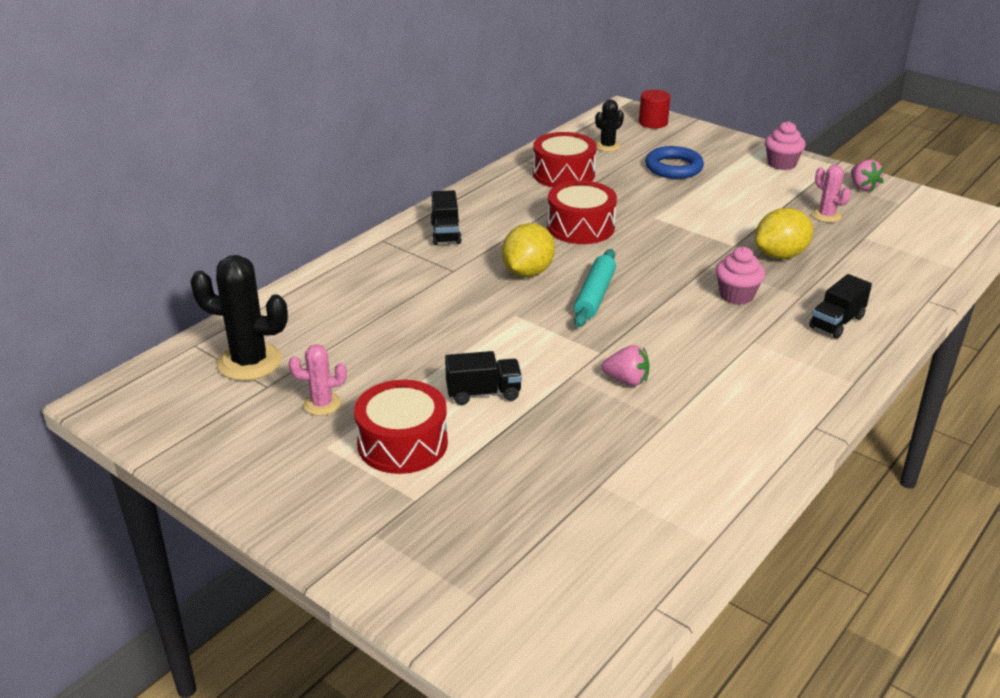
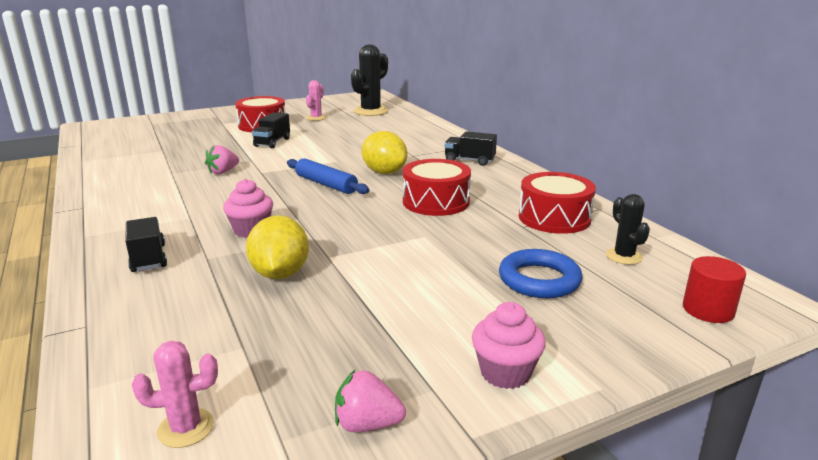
camera: 115 degrees right, 10 degrees down
turquoise rolling pin [574,249,616,327] -> blue rolling pin [287,158,369,194]
pink cactus [812,165,851,222] -> pink cactus moved to [132,341,218,448]

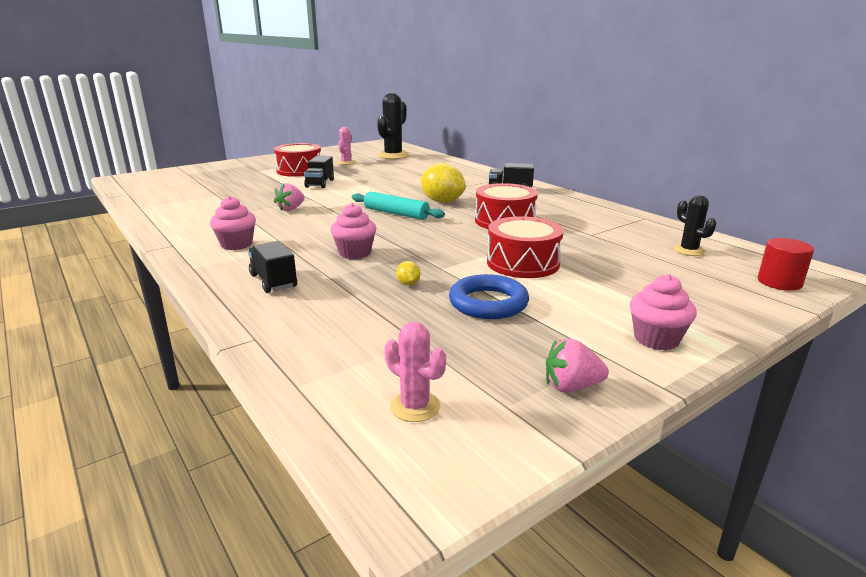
camera: 10 degrees left, 0 degrees up
pink cactus [132,341,218,448] -> pink cactus turned 60 degrees clockwise [384,322,446,422]
yellow lemon [246,215,309,279] -> yellow lemon [396,261,420,286], size x0.43
blue rolling pin [287,158,369,194] -> turquoise rolling pin [352,191,445,220]
blue ring [499,249,583,298] -> blue ring moved to [449,274,529,319]
red drum [519,172,596,234] -> red drum moved to [487,216,564,278]
none -> pink cupcake [210,196,256,250]

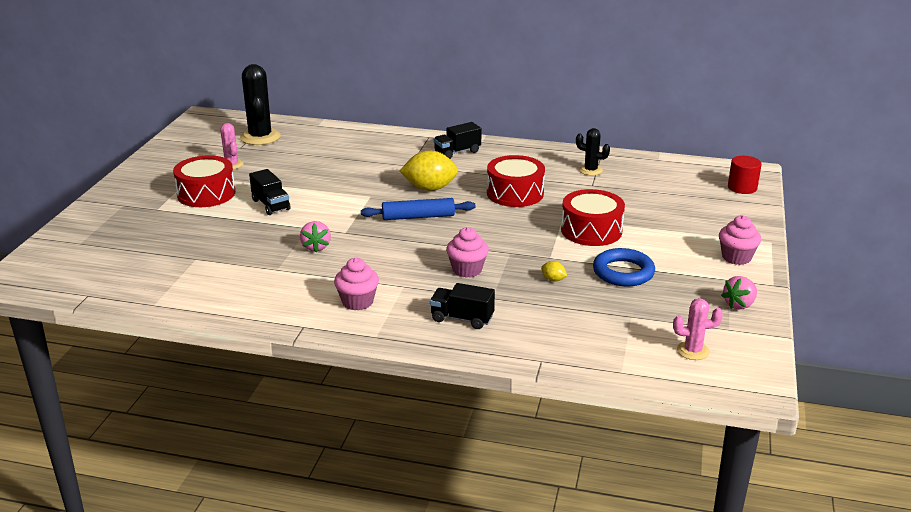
camera: 40 degrees left, 5 degrees up
turquoise rolling pin [352,191,445,220] -> blue rolling pin [361,198,475,220]
black cactus [673,195,716,256] -> black cactus moved to [576,128,610,176]

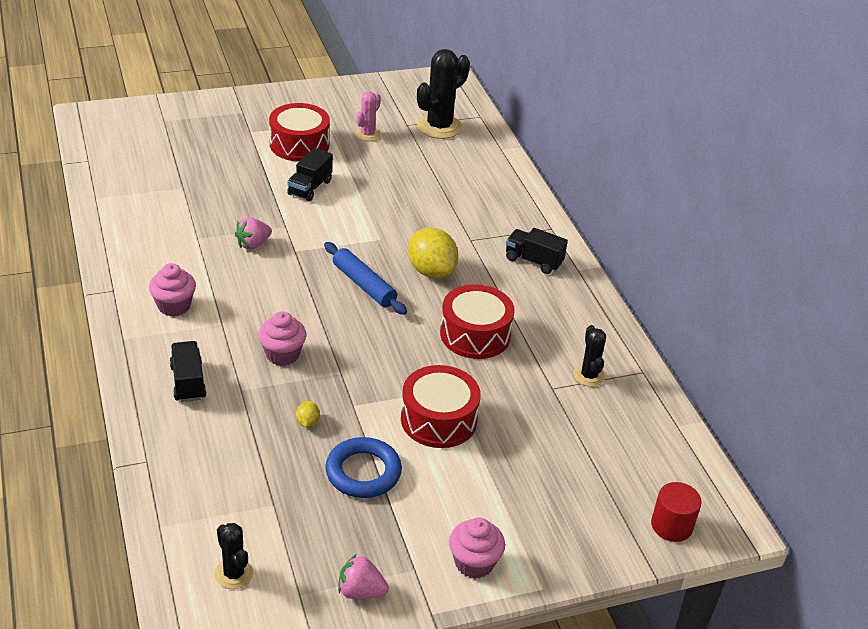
camera: 55 degrees right, 10 degrees up
pink cactus [673,298,723,360] -> black cactus [214,523,254,589]

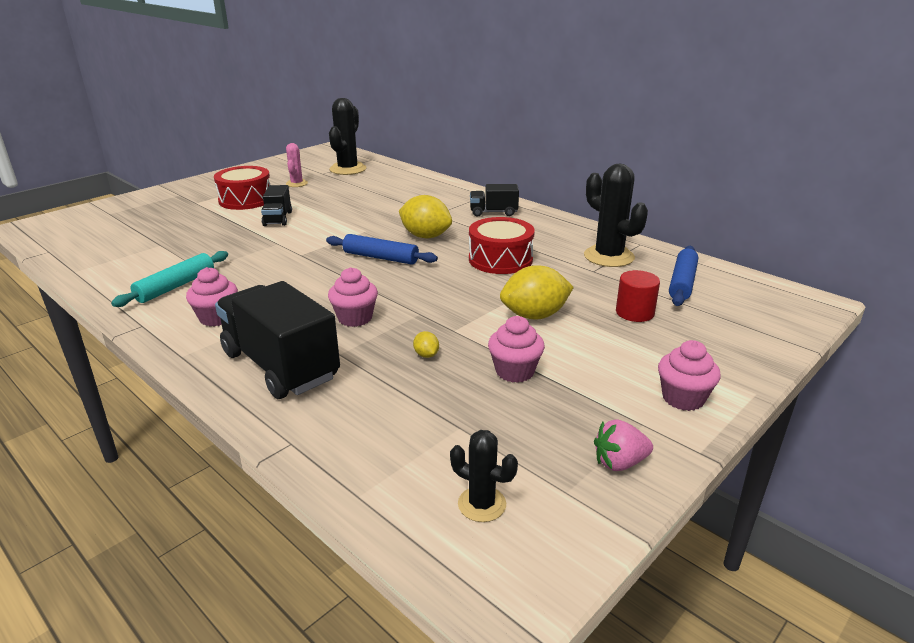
camera: 25 degrees left, 10 degrees down
black truck [170,341,206,402] -> black truck [215,281,340,399], size x1.93
pink strawberry [234,217,272,250] -> none
blue ring [325,437,402,498] -> pink cupcake [488,316,545,383]
red drum [401,365,481,448] -> yellow lemon [500,265,574,320]
black cactus [573,325,606,387] -> black cactus [584,164,648,267], size x1.79
red cylinder [651,482,702,542] -> red cylinder moved to [616,270,660,322]
none -> turquoise rolling pin [111,251,228,307]
none -> blue rolling pin [669,246,698,306]

